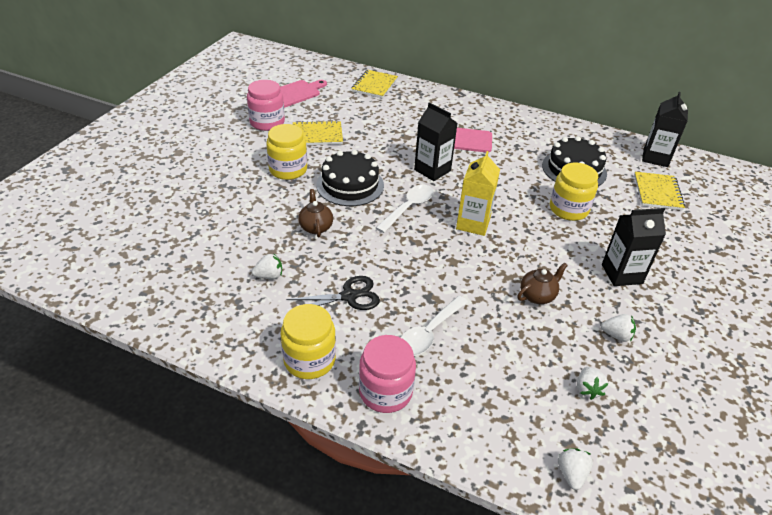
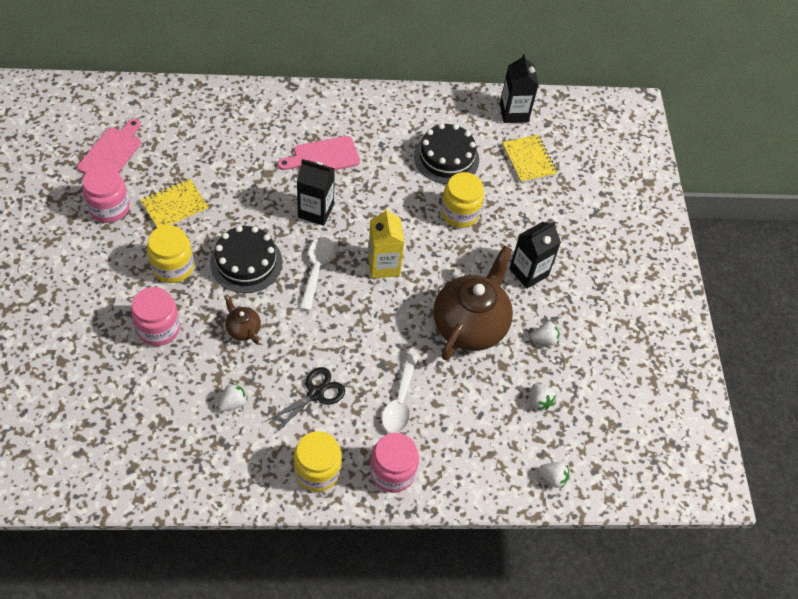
camera: 30 degrees left, 15 degrees up
yellow notebook [351,70,398,98] -> none
brown teapot [517,262,568,304] -> brown teapot [433,246,513,360], size x2.27
white strawberry [558,448,593,490] -> white strawberry turned 135 degrees clockwise [539,462,569,489]
none -> pink jar [131,287,180,346]

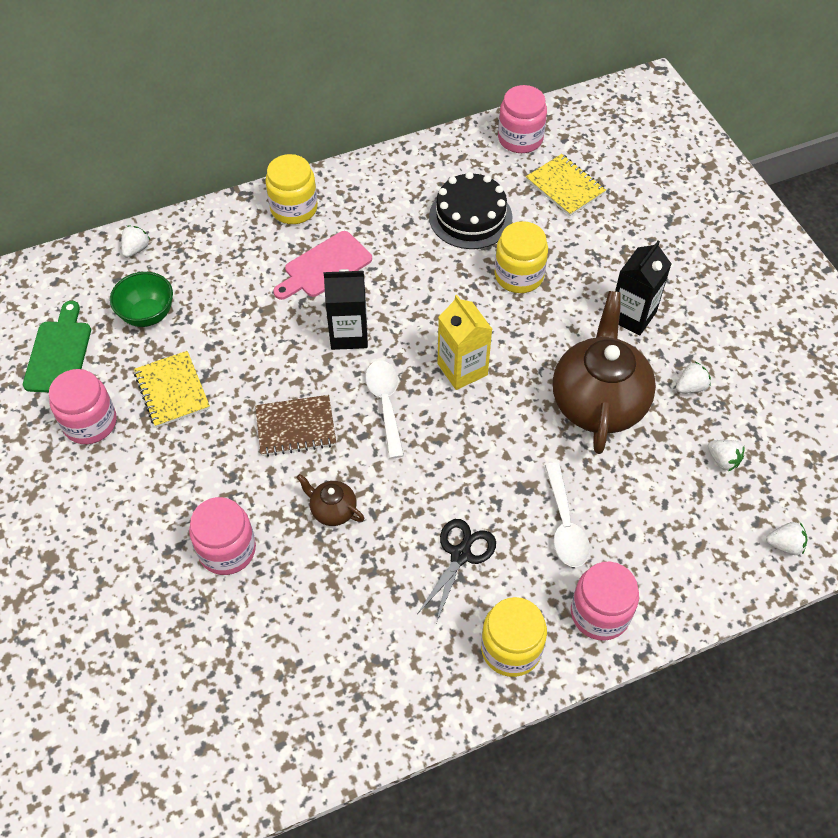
camera: 15 degrees left, 0 degrees up
pink cutting board [77,119,141,174] -> green cutting board [23,301,91,392]
yellow notebook [140,179,209,228] -> yellow notebook turned 60 degrees counterclockwise [134,351,210,428]
yellow jar [147,225,194,283] -> yellow jar moved to [265,154,318,224]
black cake [210,226,282,293] -> brown notebook [255,395,336,456]
white strawberry [218,383,248,411] -> white strawberry moved to [121,226,150,257]
black carton [500,54,539,123] -> pink jar [498,85,547,153]
none -> green bowl [110,272,173,327]

